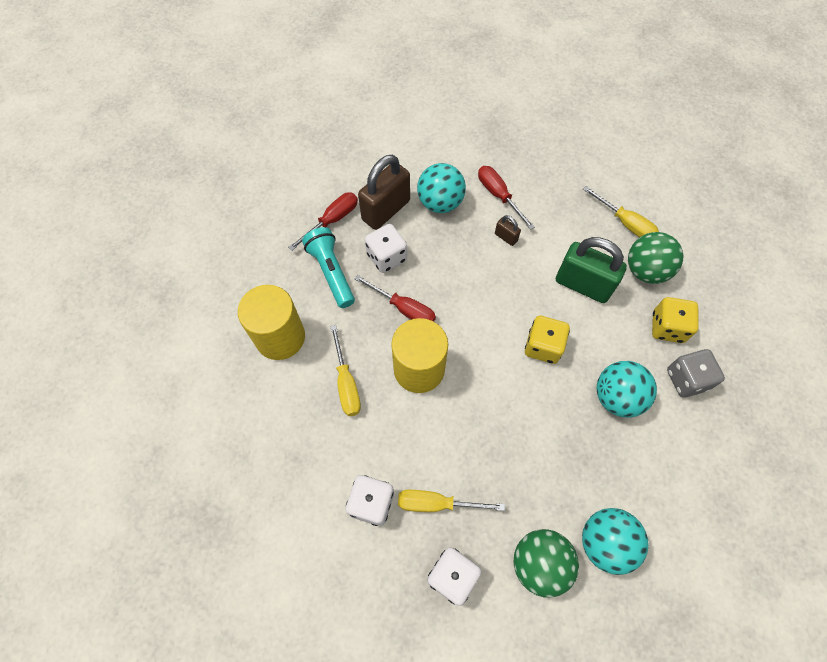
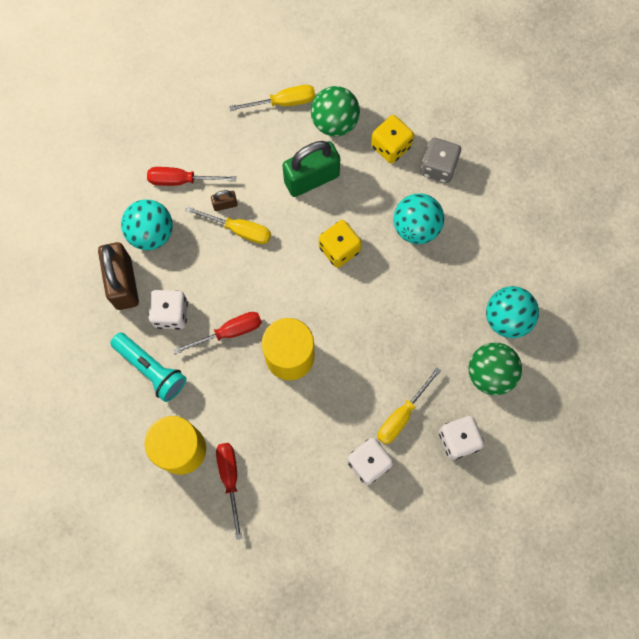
camera: 55 degrees left, 10 degrees up
red screwdriver [288,192,358,251] -> red screwdriver moved to [216,443,242,540]
turquoise flashlight [302,227,355,308] -> turquoise flashlight turned 150 degrees counterclockwise [110,332,187,402]
yellow screwdriver [330,325,361,416] -> yellow screwdriver moved to [185,206,271,244]

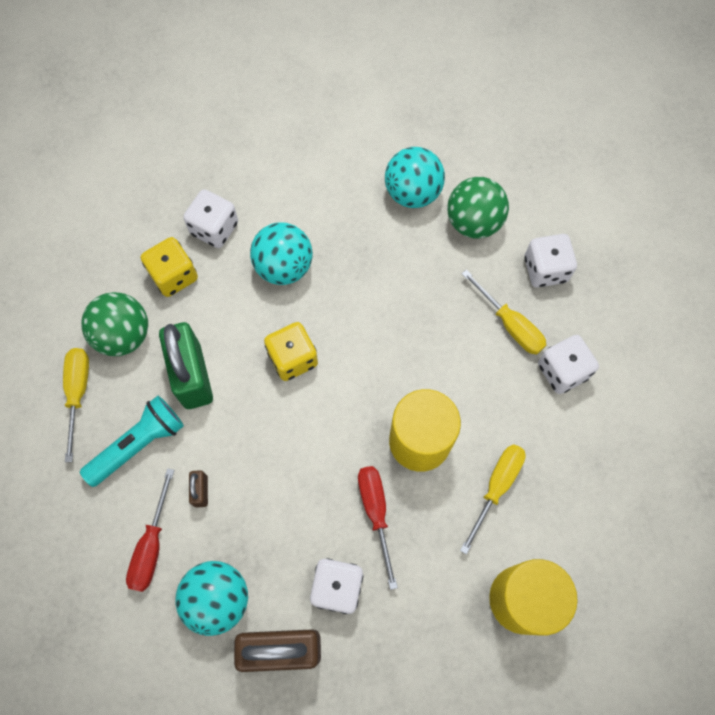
camera: 80 degrees left, 5 degrees down
turquoise flashlight [110,332,187,402] -> turquoise flashlight moved to [80,396,184,487]
yellow screwdriver [185,206,271,244] -> yellow screwdriver moved to [460,444,526,554]
red screwdriver [216,443,242,540] -> none
grey dice [421,138,461,183] -> white dice [183,189,238,248]

